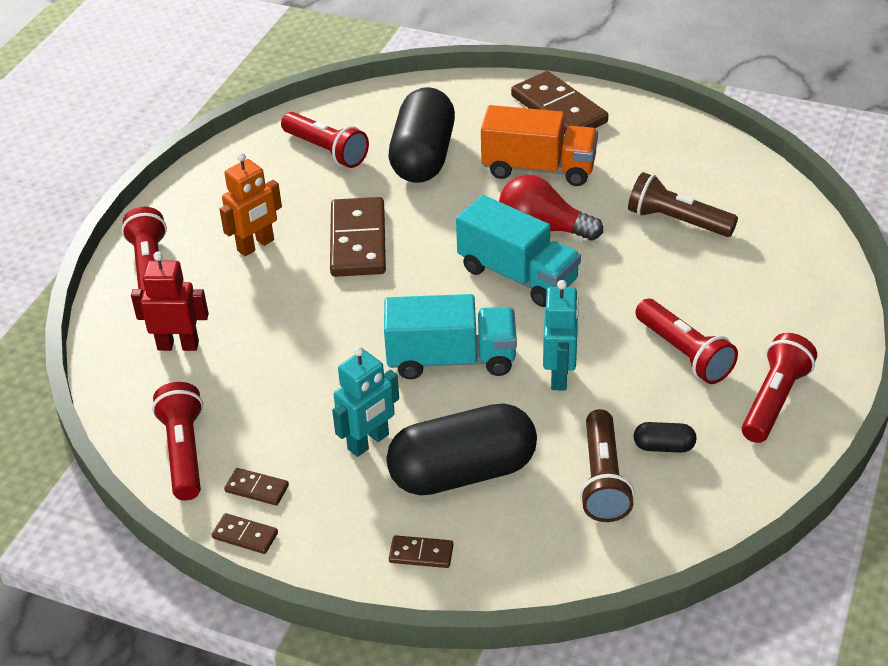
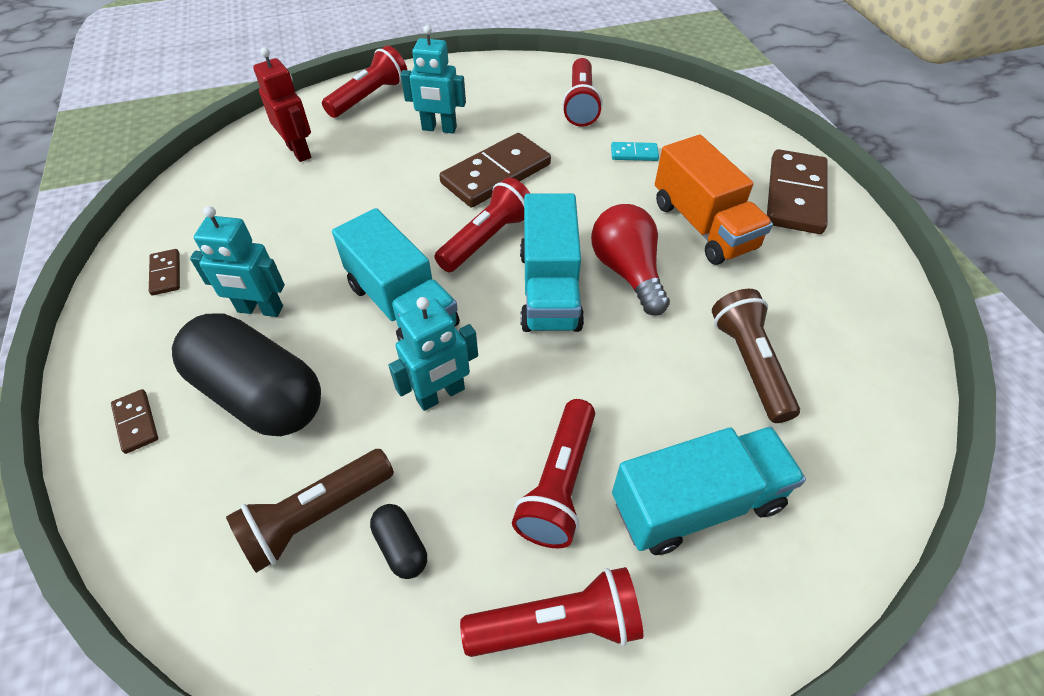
camera: 50 degrees right, 10 degrees up
red flashlight [152,382,203,500] -> red flashlight moved to [434,177,531,272]
brown domino [212,513,278,554] -> none
orange robot [219,153,282,256] -> turquoise robot [401,25,466,134]
black capsule [389,87,455,183] -> turquoise domino [611,142,659,161]
none -> turquoise truck [612,426,806,555]

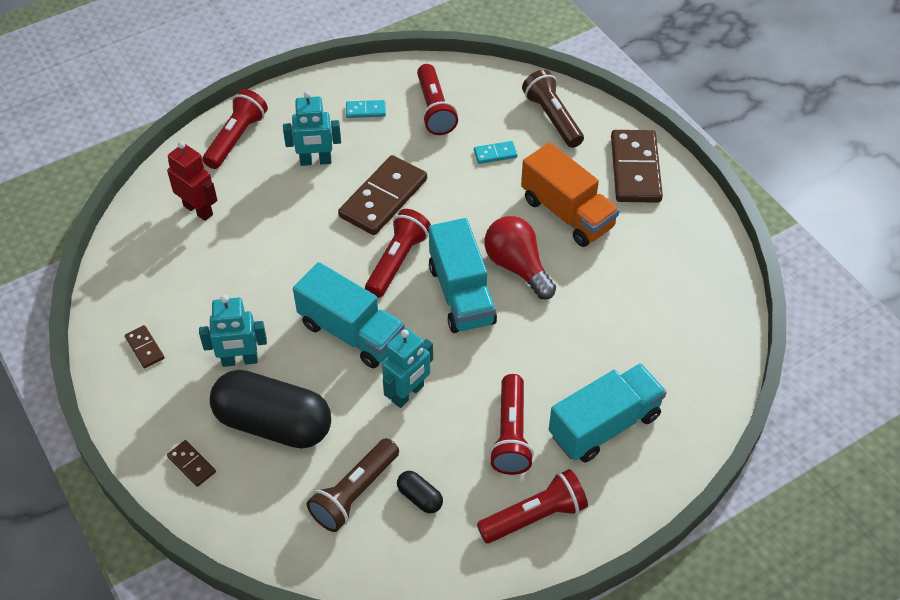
camera: 15 degrees left, 0 degrees up
brown flashlight [712,289,800,423] -> brown flashlight moved to [522,70,584,148]
none -> turquoise domino [346,100,386,118]

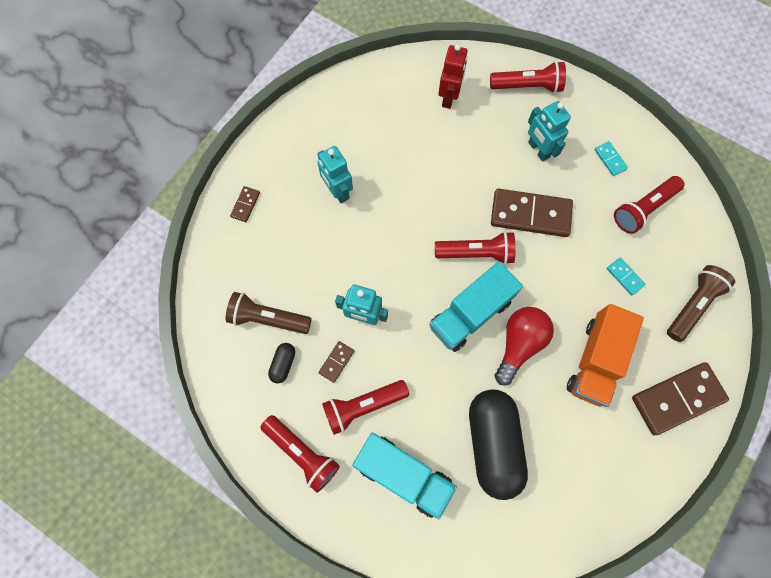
camera: 65 degrees right, 20 degrees up
brown domino [125,325,165,368] -> brown domino moved to [318,341,354,383]
black capsule [210,370,331,449] -> black capsule moved to [469,390,528,500]
turquoise truck [293,262,405,368] -> none

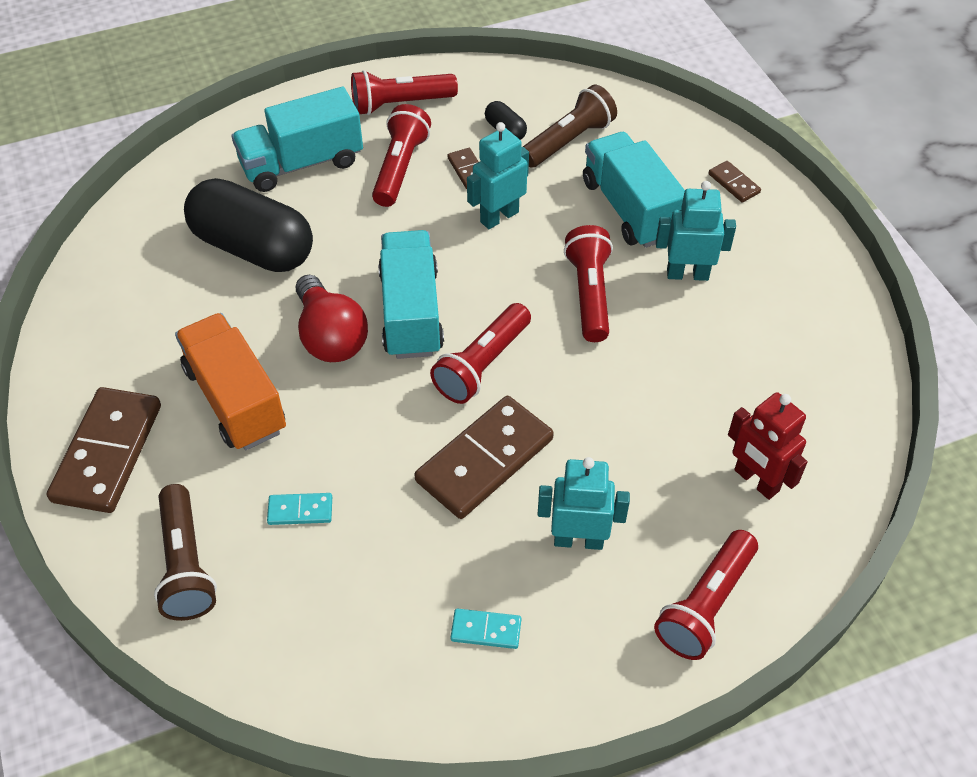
camera: 125 degrees right, 20 degrees down
red flashlight [614,176,685,234] -> red flashlight moved to [564,225,613,342]
none -> turquoise truck [583,132,685,248]

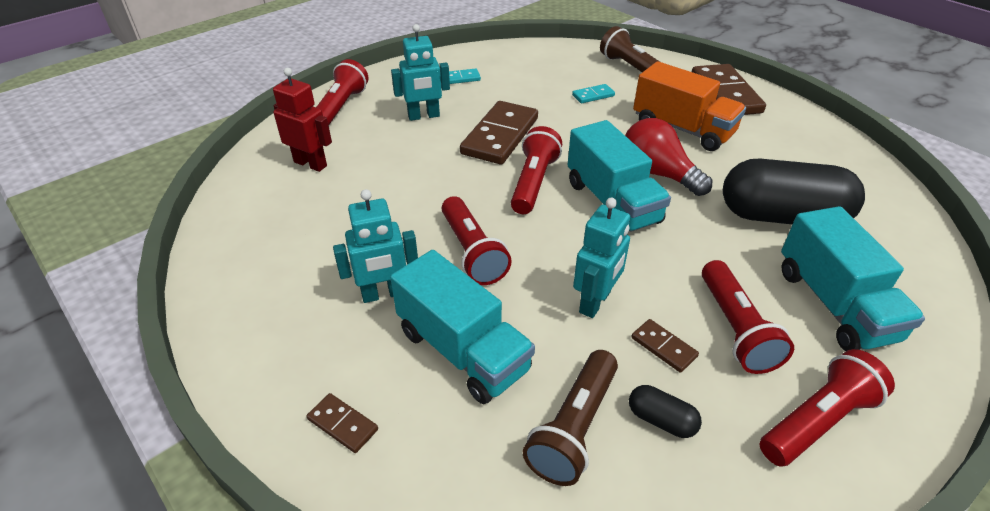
camera: 160 degrees right, 10 degrees down
turquoise truck [232,87,363,192] -> turquoise truck turned 120 degrees clockwise [781,206,925,351]

